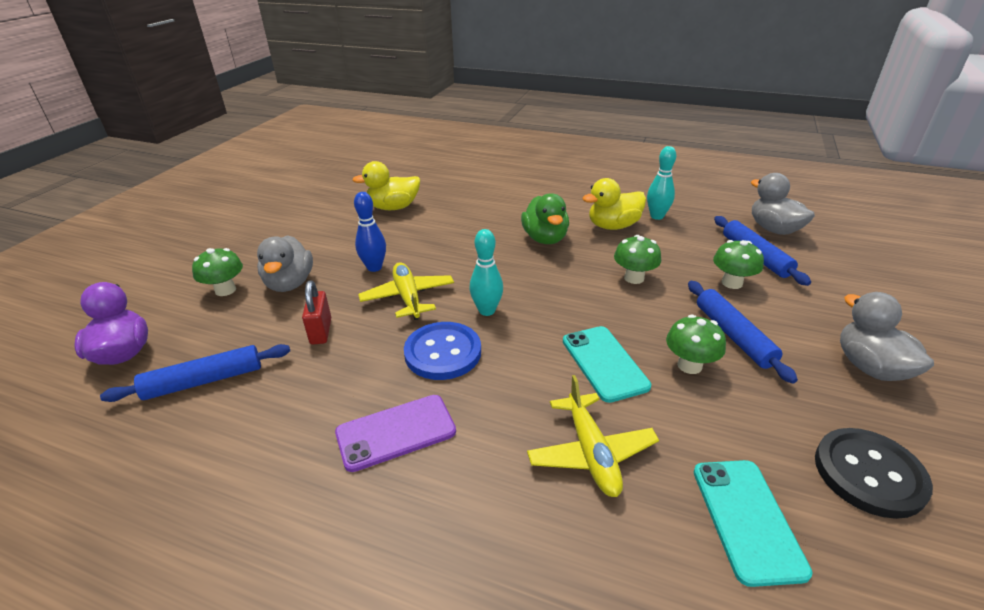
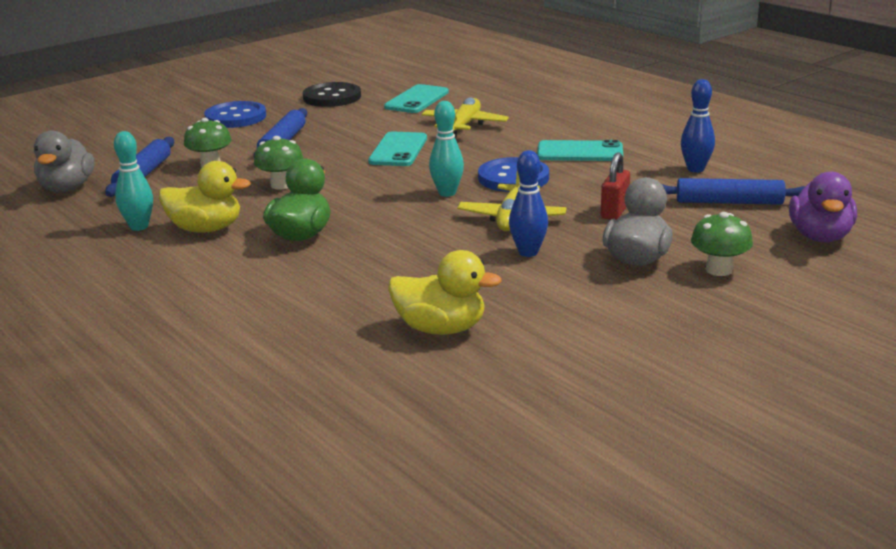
camera: 150 degrees left, 10 degrees down
purple phone [335,395,456,472] -> turquoise phone [537,140,623,161]
green mushroom [666,315,726,374] -> none
grey duck [840,292,934,381] -> blue button [204,101,266,128]
none -> blue bowling pin [681,79,715,173]

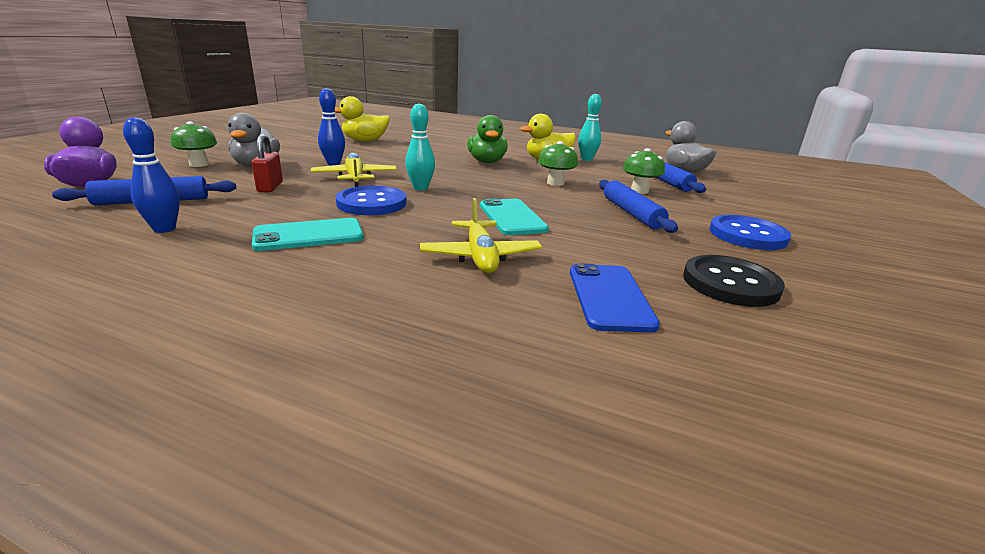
camera: 150 degrees right, 0 degrees up
turquoise phone [384,84,449,113] -> blue phone [570,263,660,332]

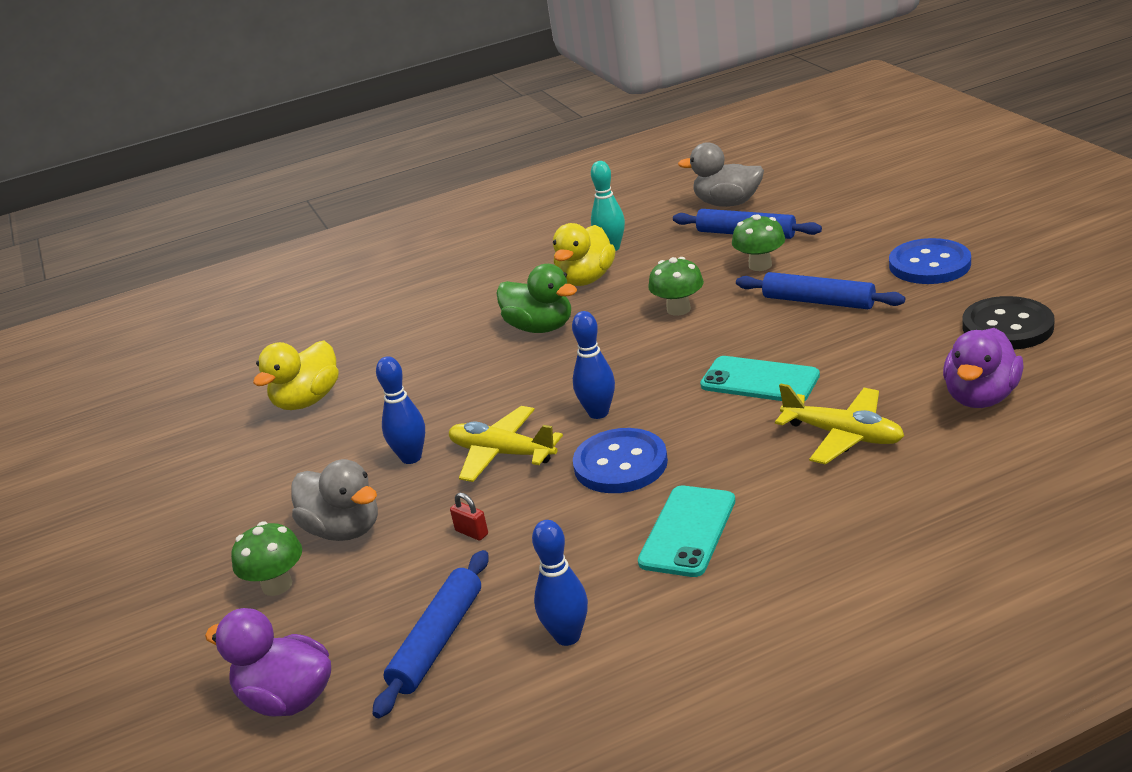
camera: 40 degrees left, 5 degrees up
red padlock [252,134,283,192] -> red padlock [450,493,488,541], size x0.62
turquoise bowling pin [405,104,435,191] -> blue bowling pin [572,311,615,419]
blue phone [570,263,660,332] -> purple duck [943,328,1024,408]

